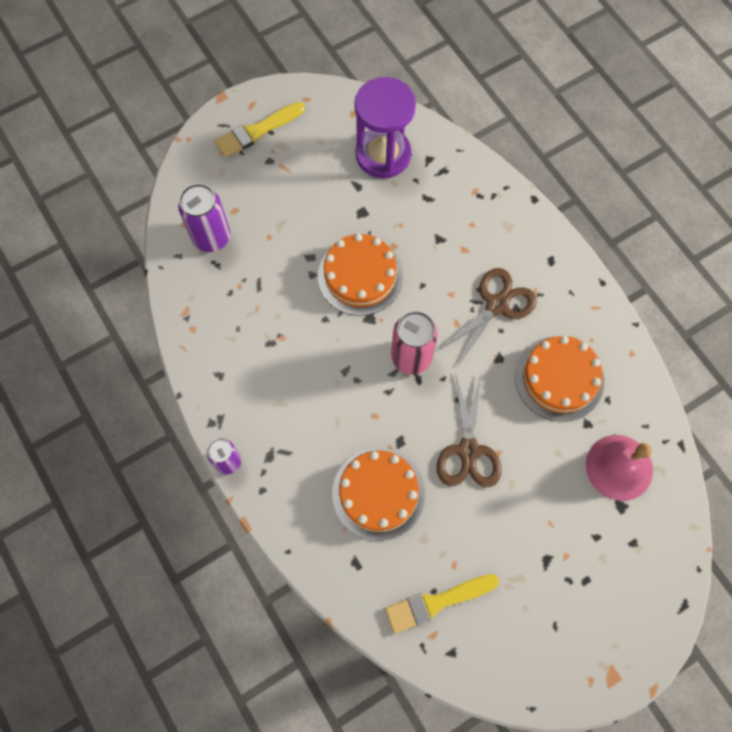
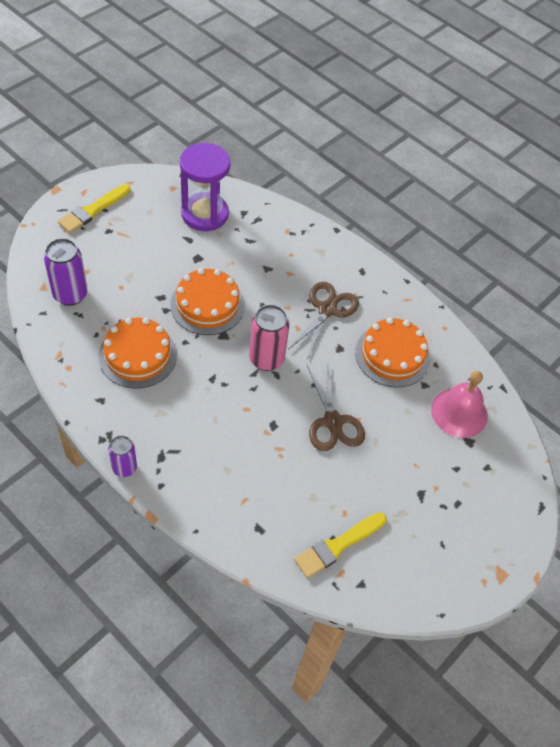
camera: 20 degrees left, 15 degrees down
orange cake [332,448,425,541] -> orange cake moved to [98,318,177,388]

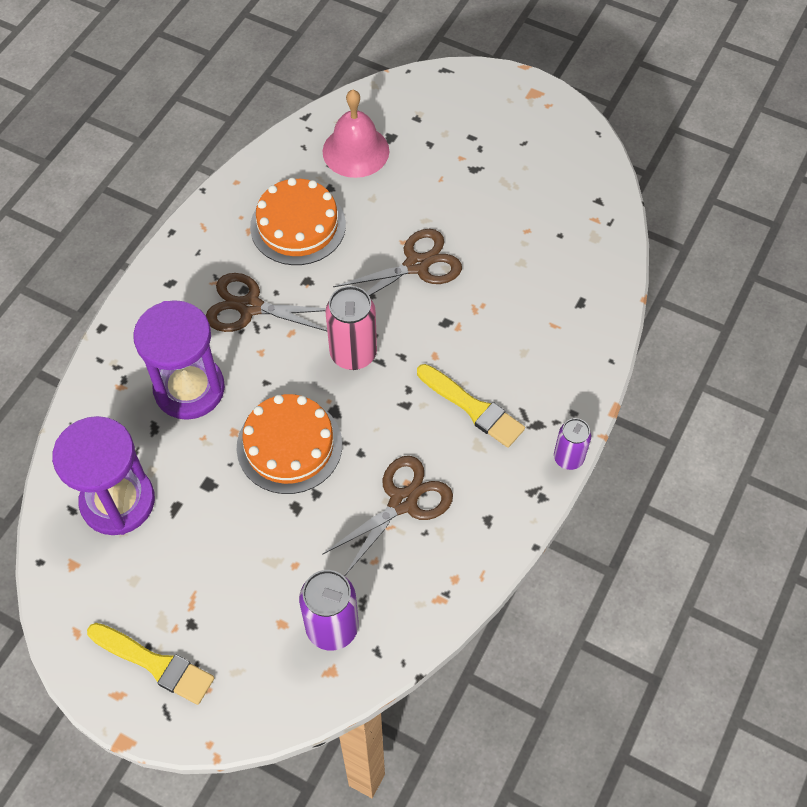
camera: 100 degrees left, 5 degrees up
orange cake [98,318,177,388] -> brown scissors [322,456,453,575]
yellow brush [294,513,387,578] -> yellow brush moved to [417,364,525,448]
none -> purple hourglass [133,300,225,420]

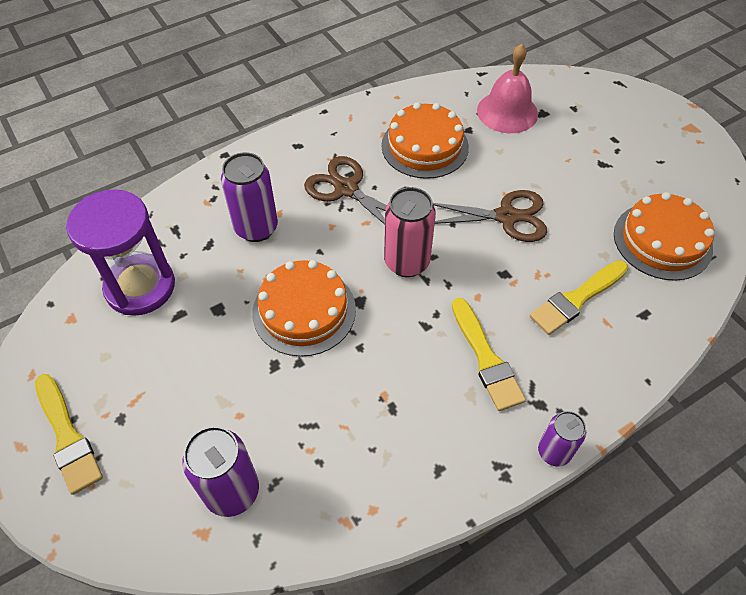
camera: 30 degrees right, 5 degrees down
purple hourglass [133,300,225,420] -> purple can [221,152,278,242]
brown scissors [322,456,453,575] -> none
none -> yellow brush [530,260,628,335]
none -> orange cake [614,192,714,281]

